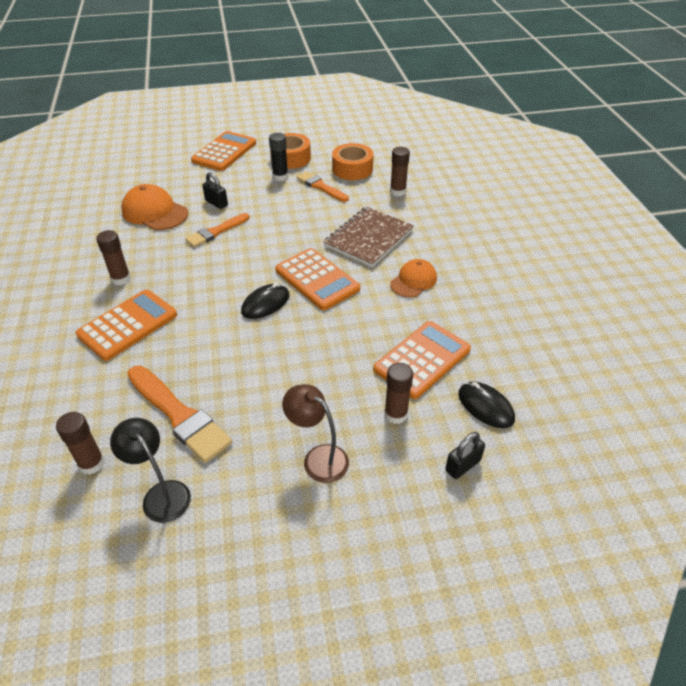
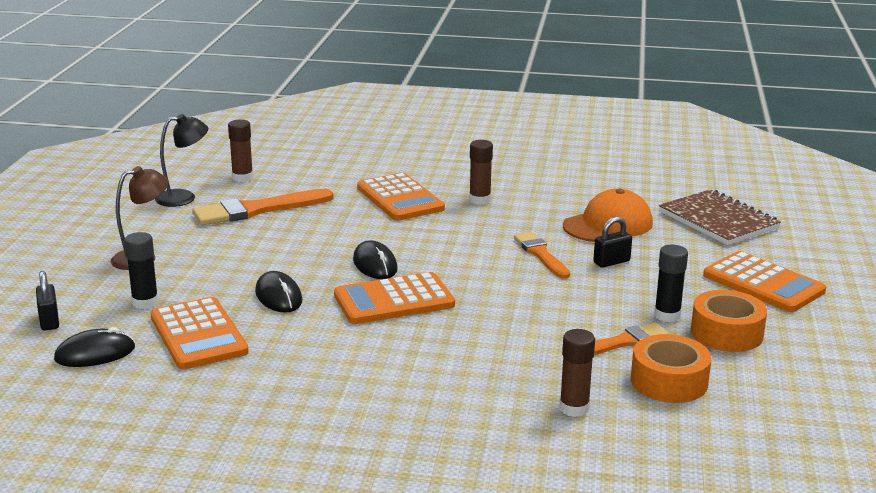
camera: 110 degrees right, 20 degrees down
brown notebook [324,207,414,267] -> brown notebook moved to [659,189,781,245]
brown glue stick [384,363,413,424] -> black glue stick [124,232,159,309]
orange cap [390,259,437,297] -> none
none -> black mouse [255,271,302,313]

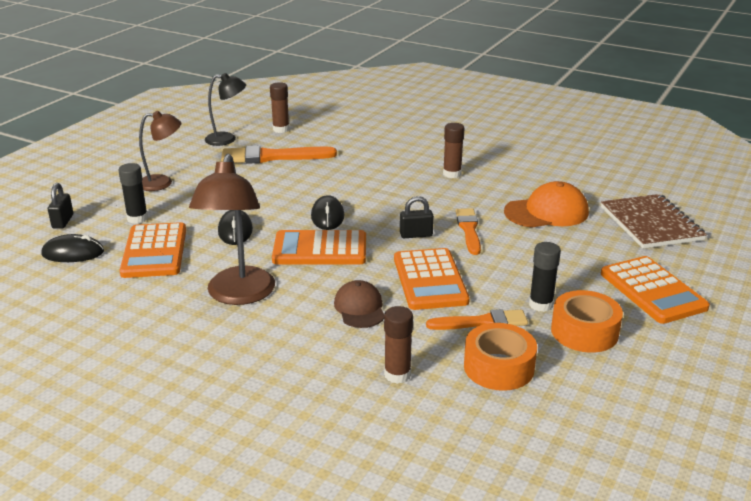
camera: 20 degrees right, 5 degrees up
orange calculator [357,172,445,221] -> orange calculator moved to [394,248,470,310]
black padlock [593,217,632,268] -> black padlock moved to [400,196,434,238]
none -> brown lamp [189,154,275,305]
none -> brown cap [334,280,384,328]

